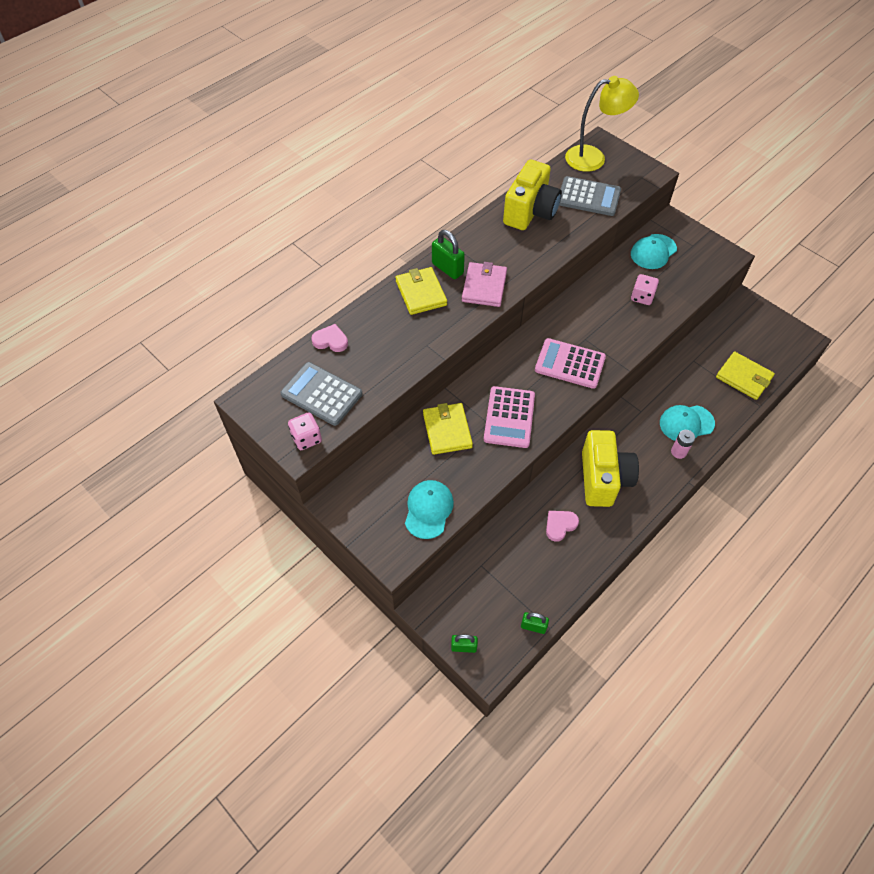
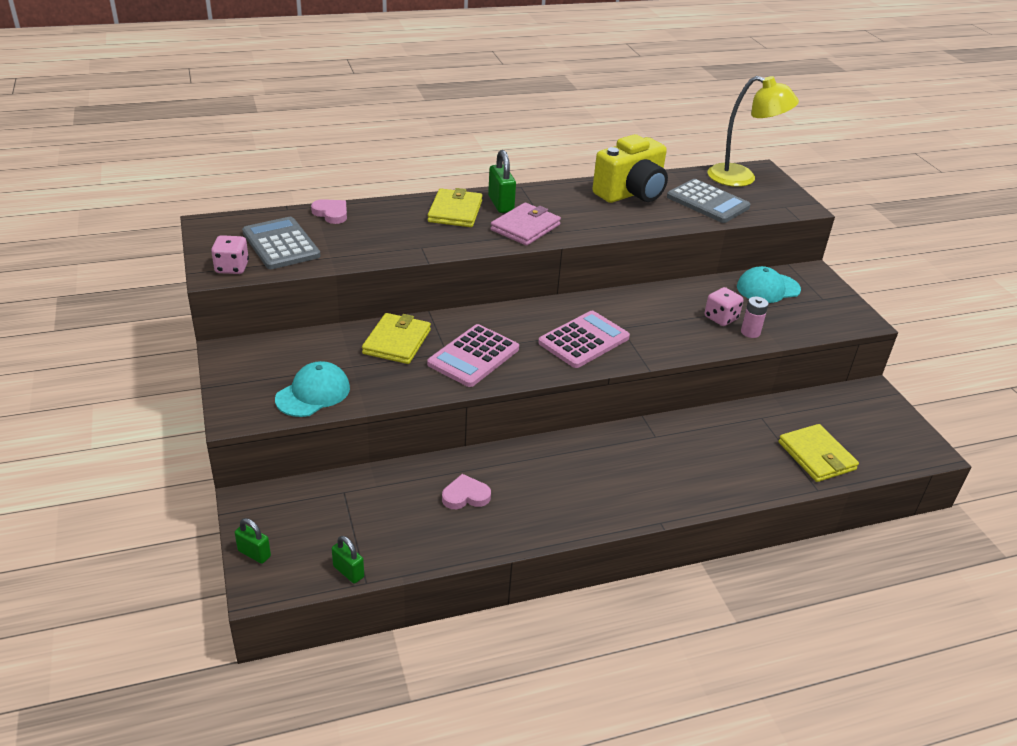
camera: 25 degrees right, 20 degrees down
pink calculator [535,338,606,389] -> pink calculator turned 90 degrees clockwise [538,311,630,368]
yellow camera [582,430,639,507] -> none
turquoise cap [660,405,715,441] -> none
pink battery [671,430,695,459] -> pink battery moved to [741,297,769,338]

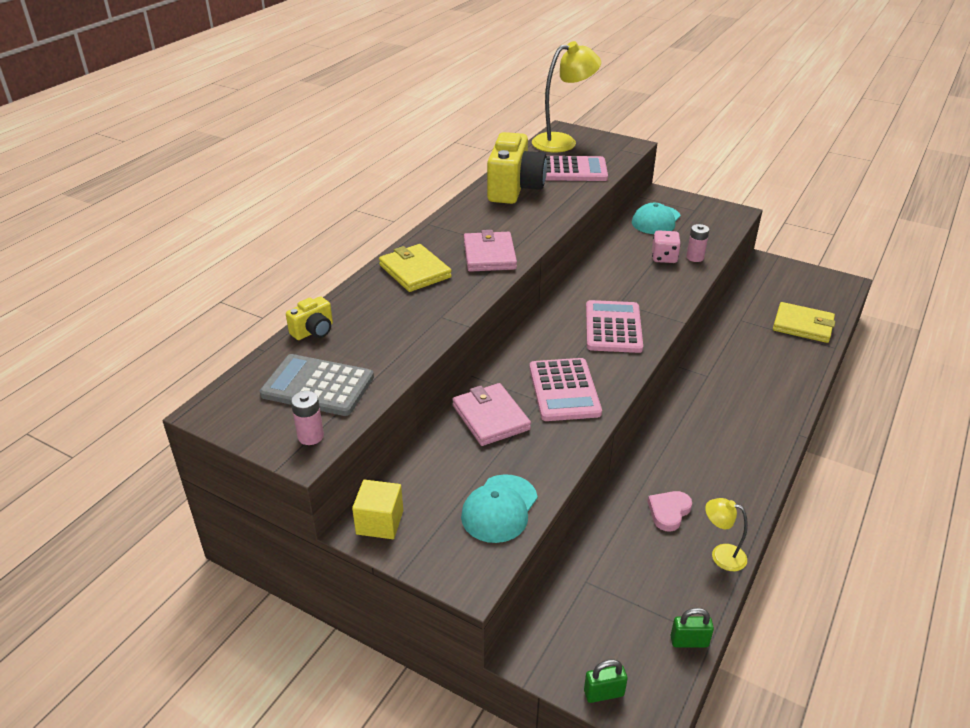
camera: 40 degrees left, 0 degrees up
pink dice [211,235,249,274] -> pink battery [291,391,324,445]
turquoise cap [275,361,350,417] -> turquoise cap turned 150 degrees counterclockwise [461,474,538,543]
pink heart [311,199,347,224] -> yellow camera [286,296,333,340]
yellow wallet [362,313,431,364] -> pink wallet [452,383,531,446]
green padlock [488,150,516,213] -> none
grey calculator [667,179,750,223] -> pink calculator [545,156,608,181]
none -> yellow cube [352,480,403,539]
none -> yellow lamp [705,498,748,571]

